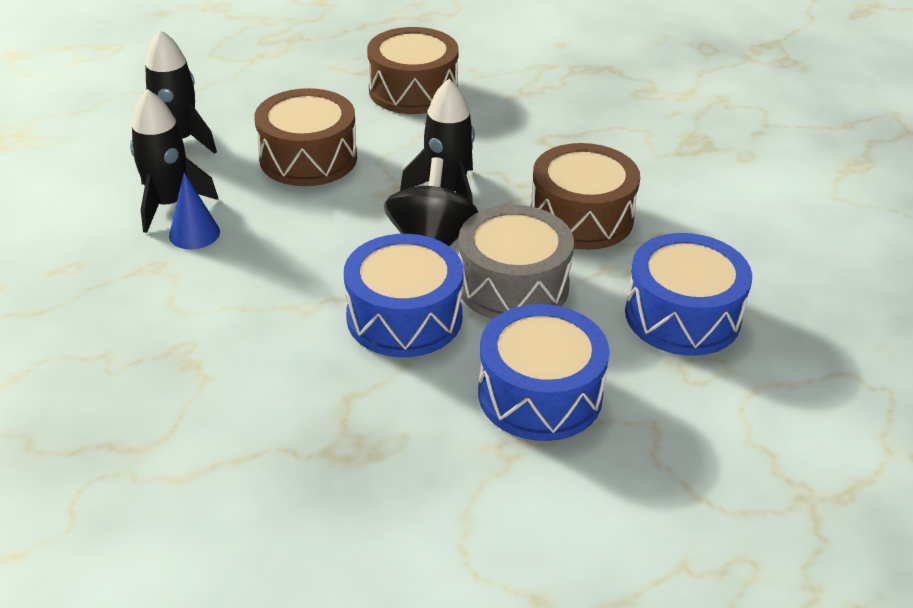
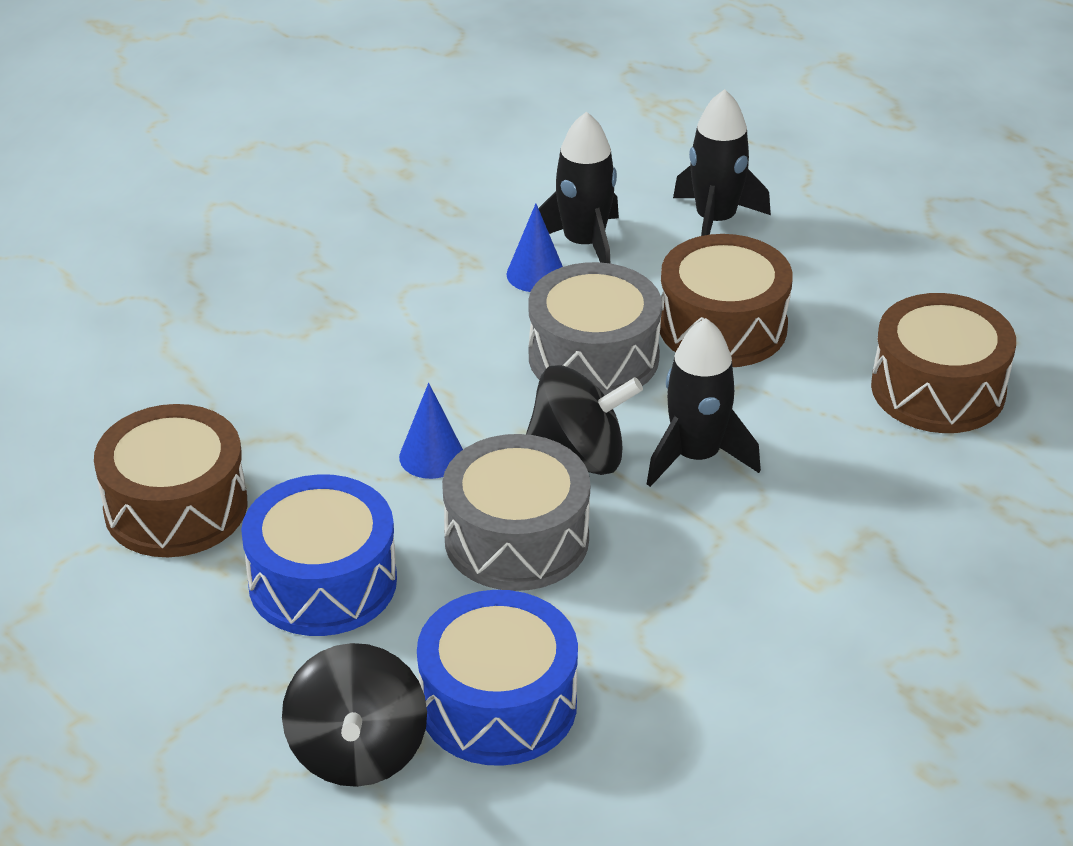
camera: 80 degrees right, 0 degrees up
blue drum [344,234,464,357] -> blue cone [399,383,463,479]
brown drum [531,143,640,250] -> brown drum moved to [94,404,247,557]
none -> black spinning top [282,643,427,787]
none -> grey drum [528,262,662,395]

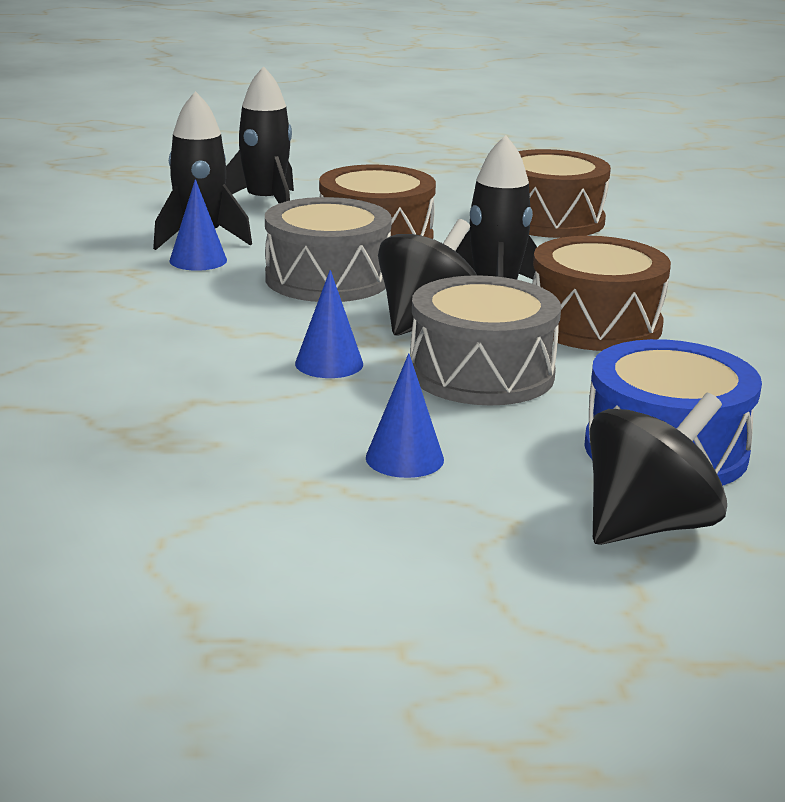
camera: 50 degrees left, 15 degrees down
brown drum [94,404,247,557] -> brown drum moved to [532,236,671,351]
blue drum [241,474,397,636] -> blue cone [366,353,444,478]
black spinning top [282,643,427,787] -> black spinning top turned 75 degrees counterclockwise [590,393,727,545]

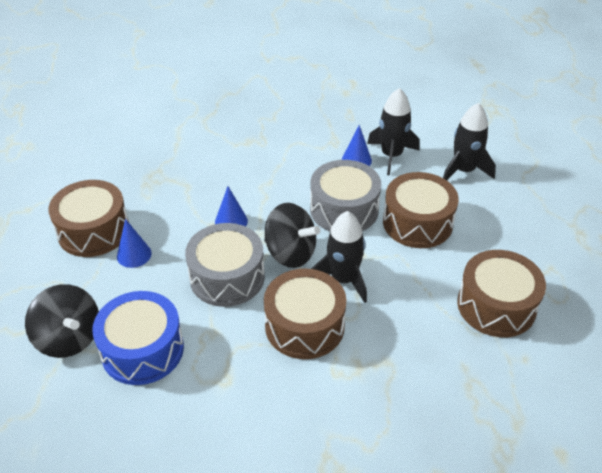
camera: 85 degrees right, 20 degrees up
none -> brown drum [48,180,129,257]

